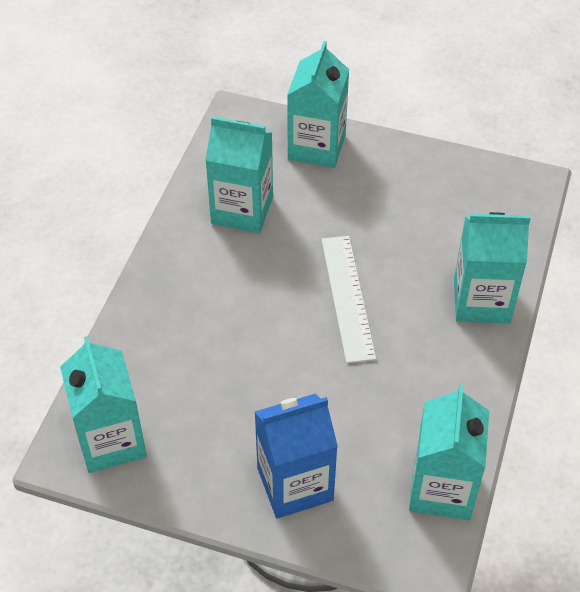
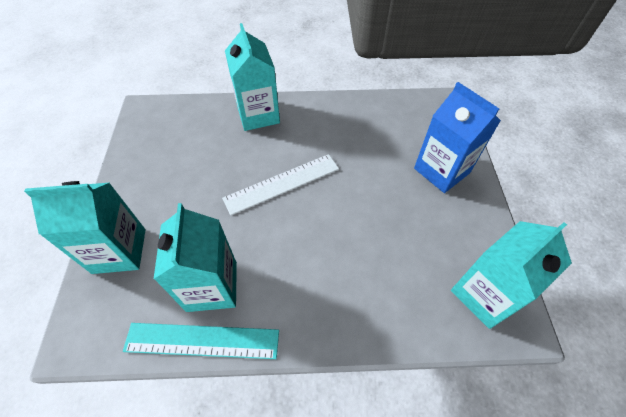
camera: 110 degrees left, 5 degrees up
turquoise carton [409,385,489,520] -> none
none -> turquoise ruler [123,323,279,359]

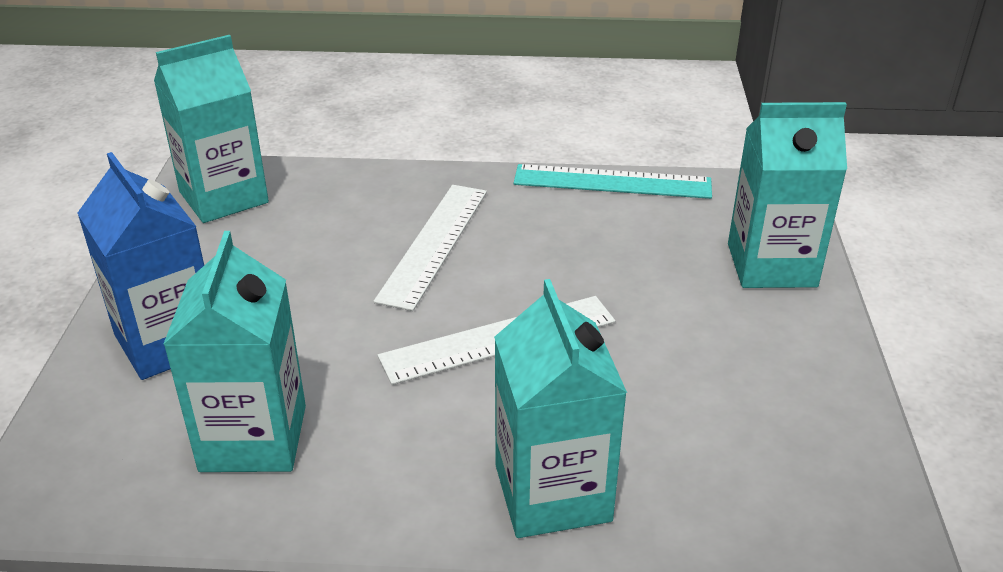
camera: 175 degrees left, 20 degrees down
turquoise carton [154,203,237,312] -> turquoise carton moved to [163,231,306,472]
none -> white ruler [373,185,487,311]

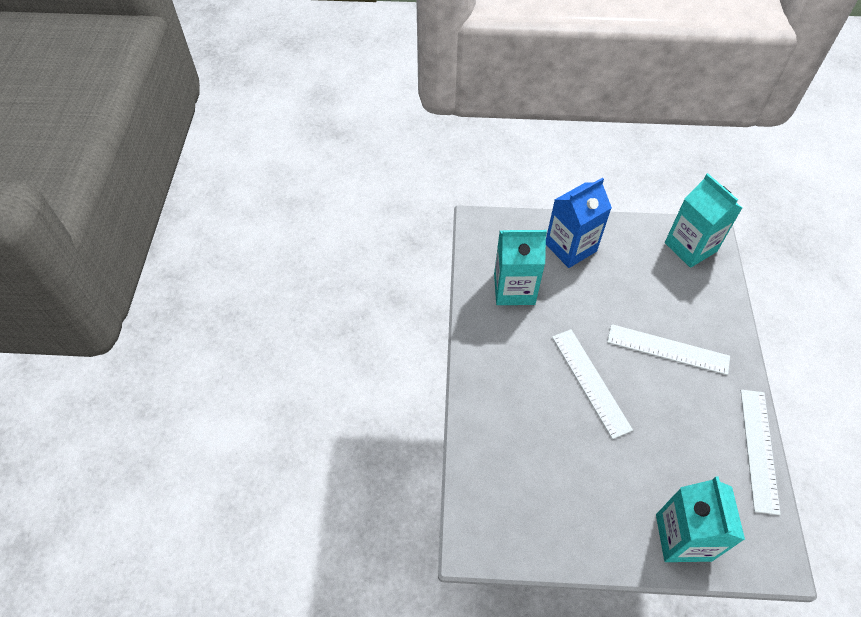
camera: 90 degrees right, 20 degrees up
turquoise carton [494,279,627,538] -> none
turquoise ruler [514,164,712,199] -> white ruler [741,390,781,515]

